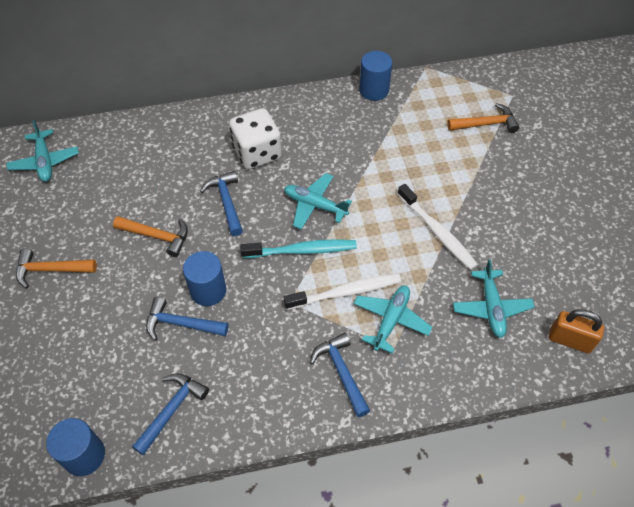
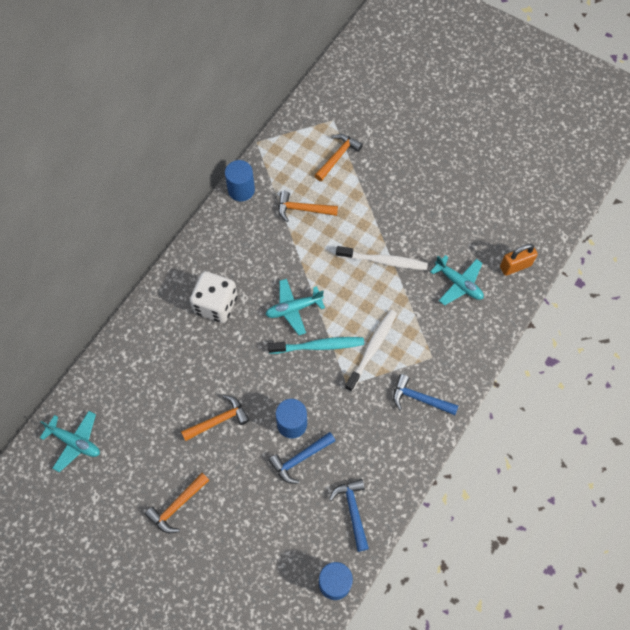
camera: 45 degrees left, 10 degrees up
blue hammer [200,171,243,236] -> none
turquoise toothbrush [240,239,357,258] -> turquoise toothbrush turned 45 degrees clockwise [268,337,364,354]
turquoise plane [354,285,432,354] -> none
none -> orange hammer [278,191,338,222]

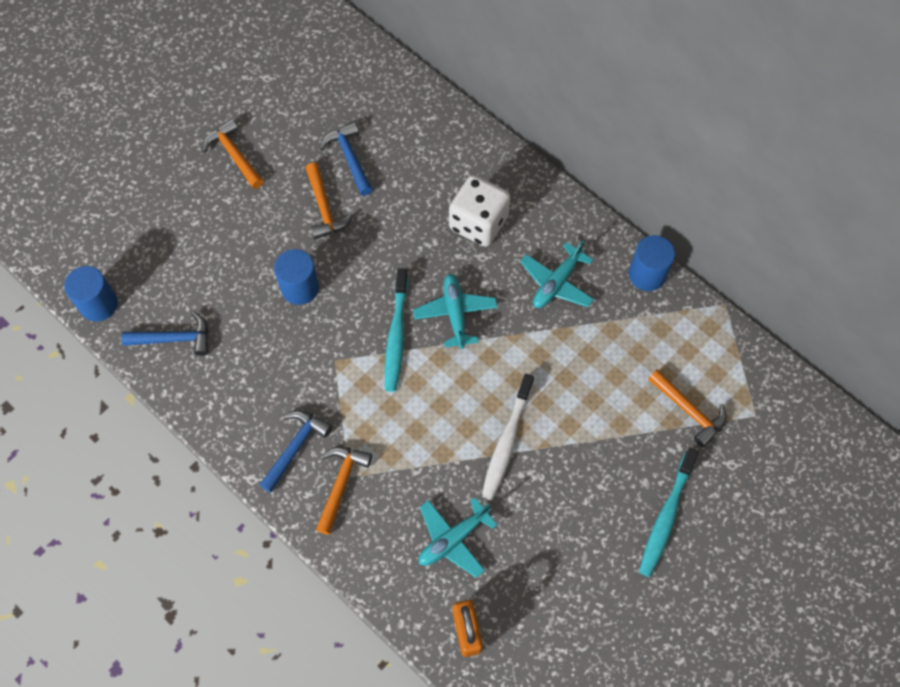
camera: 100 degrees right, 0 degrees up
turquoise plane [40,411,100,472] -> turquoise plane moved to [520,240,594,308]
blue hammer [268,432,335,484] -> blue hammer moved to [320,122,373,196]
orange hammer [278,191,338,222] -> orange hammer moved to [316,447,372,535]
white toothbrush [345,310,397,392] -> none
none -> turquoise toothbrush [639,448,699,577]

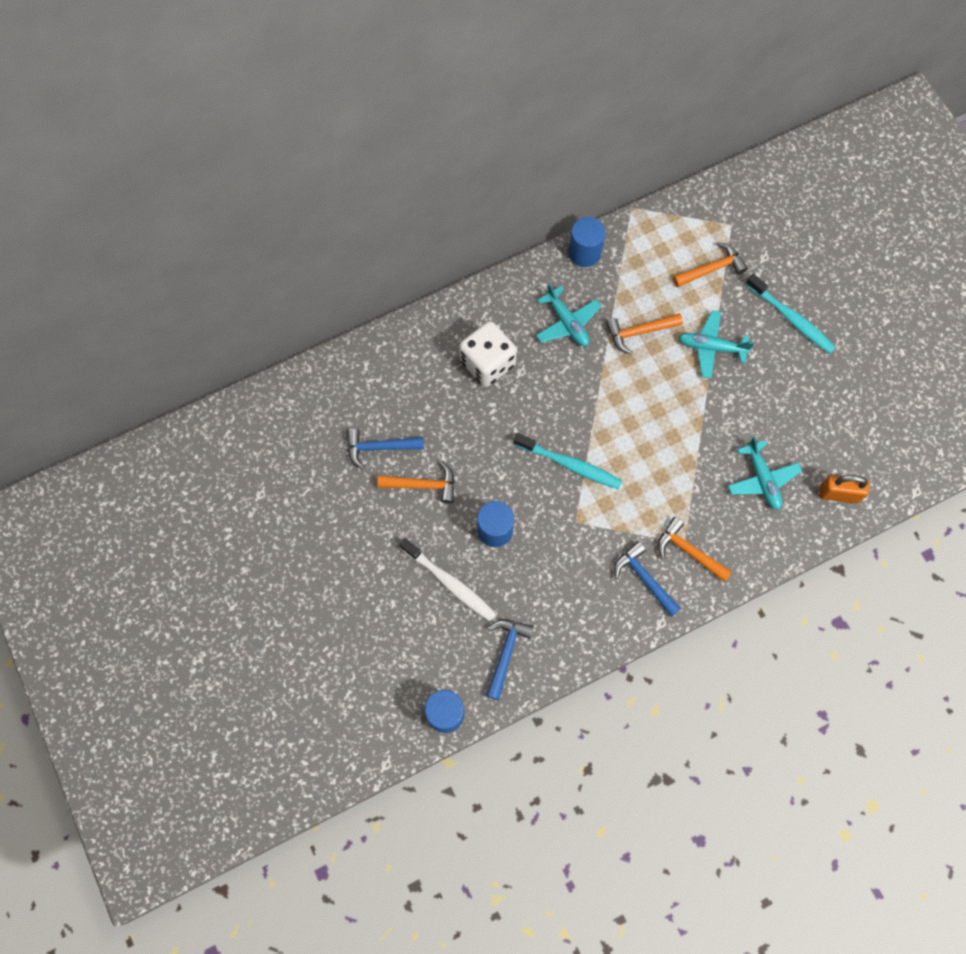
camera: 70 degrees left, 5 degrees up
orange hammer [203,119,264,189] -> orange hammer moved to [606,313,683,354]
turquoise plane [413,274,498,349] -> turquoise plane moved to [679,310,754,379]
white toothbrush [481,374,534,501] -> white toothbrush moved to [399,538,496,621]

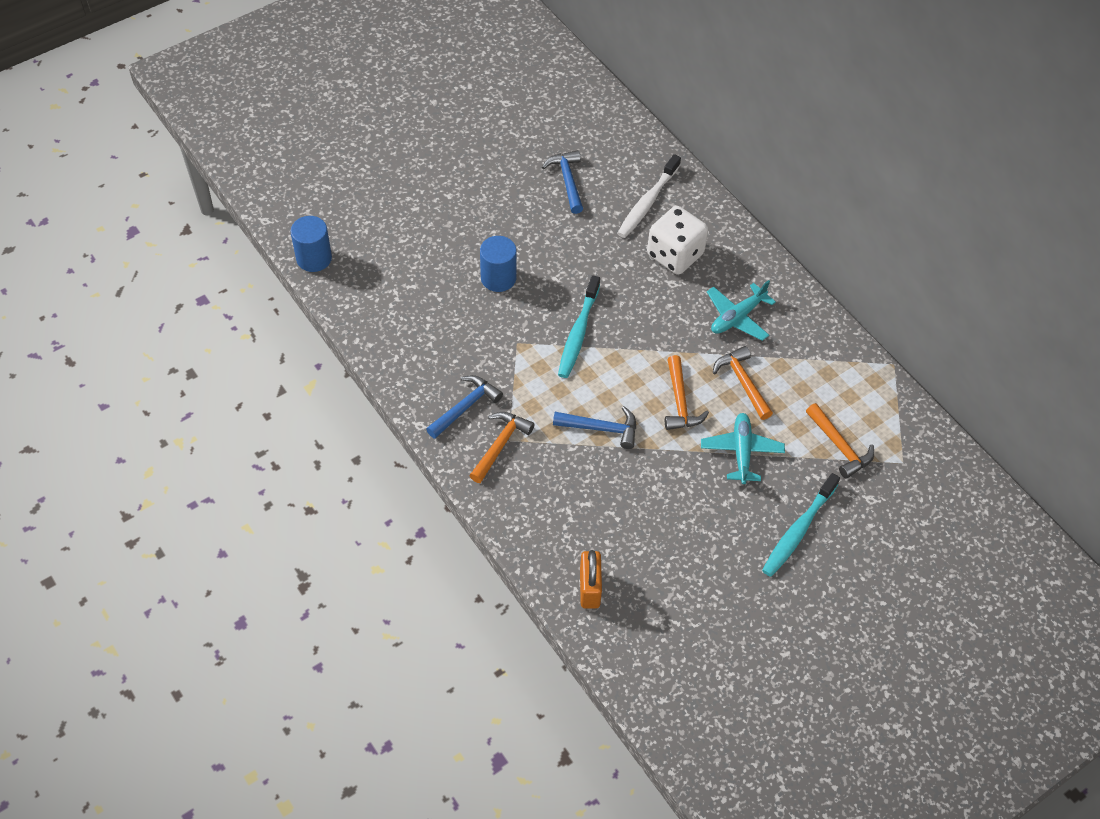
camera: 80 degrees right, 15 degrees down
orange hammer [377,462,455,504] -> orange hammer moved to [665,355,709,430]
white toothbrush [399,538,496,621] -> white toothbrush moved to [617,154,681,238]
blue hammer [486,619,534,700] -> blue hammer moved to [553,406,636,449]
blue cylinder [569,217,605,267] -> none
turquoise plane [728,436,802,510] -> none

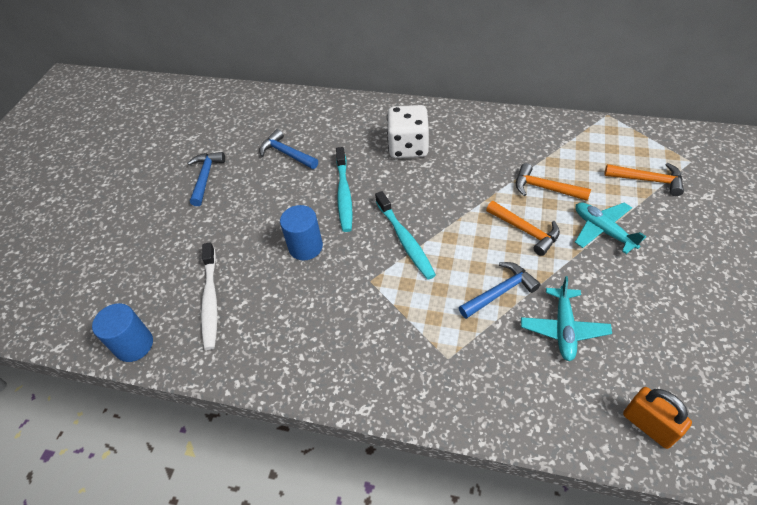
camera: 35 degrees left, 5 degrees down
blue hammer [426,375,503,439] -> blue hammer moved to [187,152,225,206]
orange hammer [469,412,535,483] -> none
white toothbrush [617,154,681,238] -> white toothbrush moved to [201,242,217,350]
turquoise plane [707,280,776,341] -> turquoise plane moved to [521,276,612,361]
turquoise toothbrush [762,473,840,577] -> turquoise toothbrush moved to [336,147,353,232]

